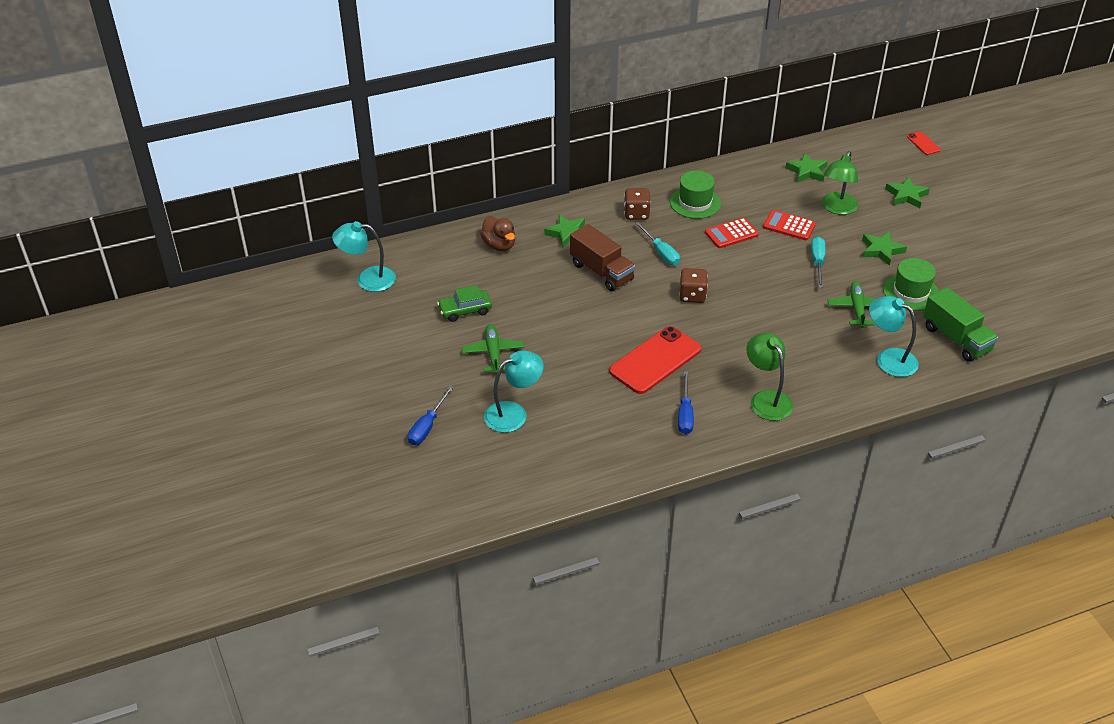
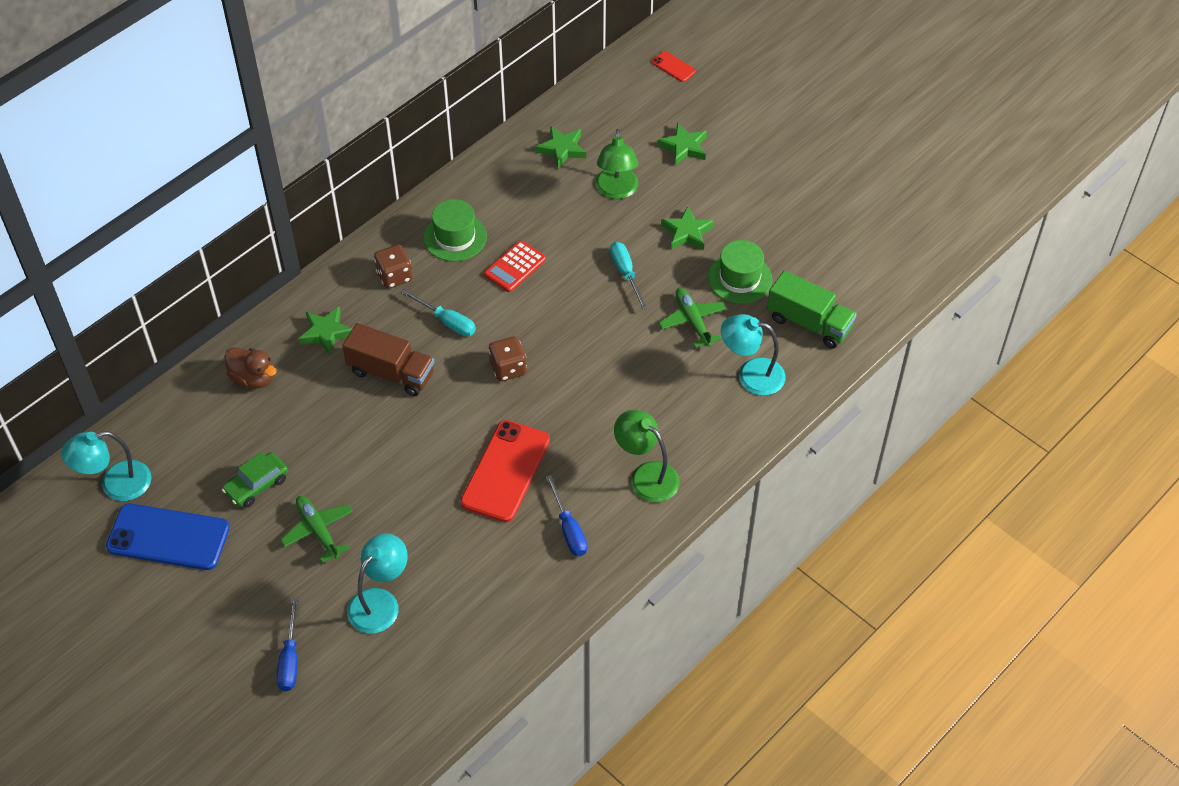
camera: 25 degrees left, 10 degrees up
red calculator [763,210,816,240] -> none
none -> blue phone [106,503,230,570]

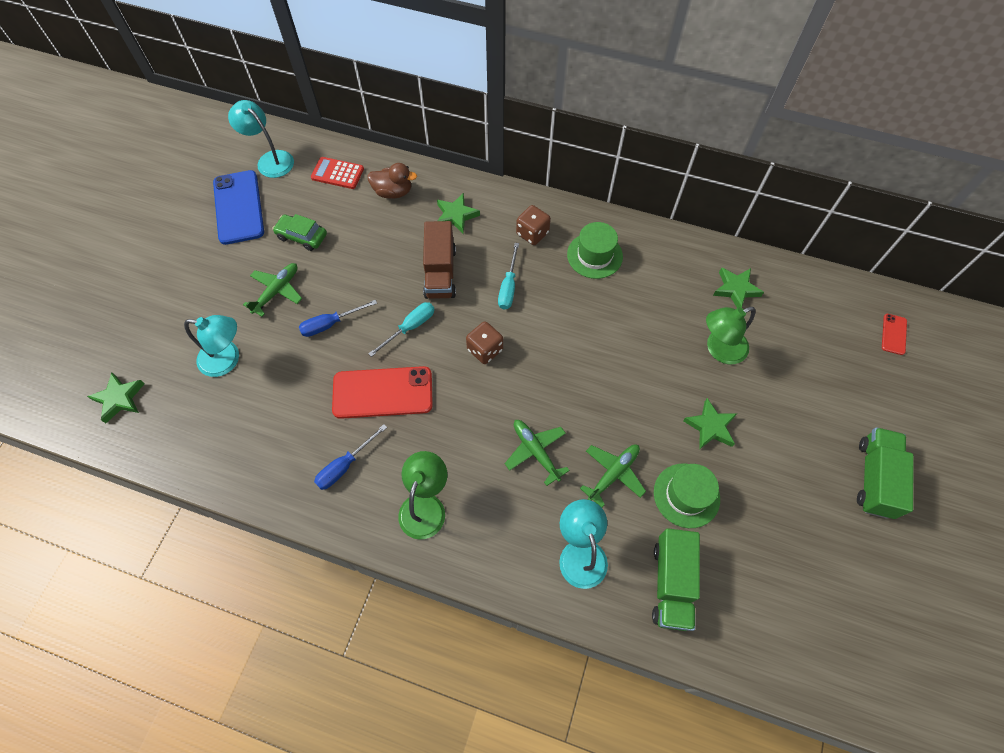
camera: 65 degrees right, 10 degrees up
brown duck [224,347,277,389] -> brown duck turned 90 degrees counterclockwise [367,163,417,199]
blue screwdriver [276,597,298,691] -> blue screwdriver moved to [299,300,377,337]
red calculator [484,241,546,292] -> red calculator moved to [311,157,364,189]
turquoise screwdriver [610,242,648,310] -> turquoise screwdriver moved to [368,302,435,357]
green star [658,123,707,165] -> green star moved to [87,372,145,423]
none -> green plane [505,420,570,486]
none -> green truck [857,427,914,519]

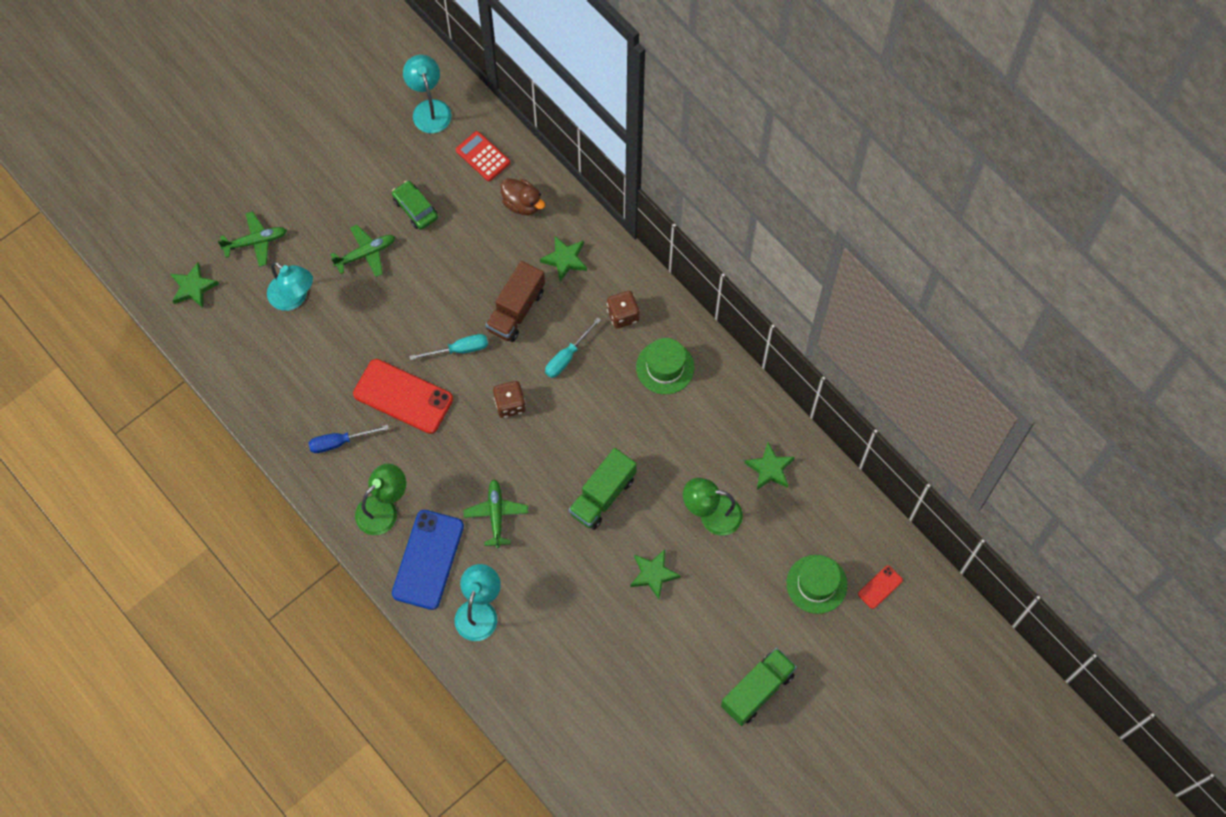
camera: 30 degrees right, 5 degrees up
blue phone [213,170,264,245] -> blue phone moved to [392,510,464,610]
blue screwdriver [299,300,377,337] -> none
green plane [580,445,646,508] -> green plane moved to [218,212,287,267]
green truck [652,528,700,631] -> green truck moved to [569,448,637,530]
green hat [654,464,720,528] -> green hat moved to [786,555,847,614]

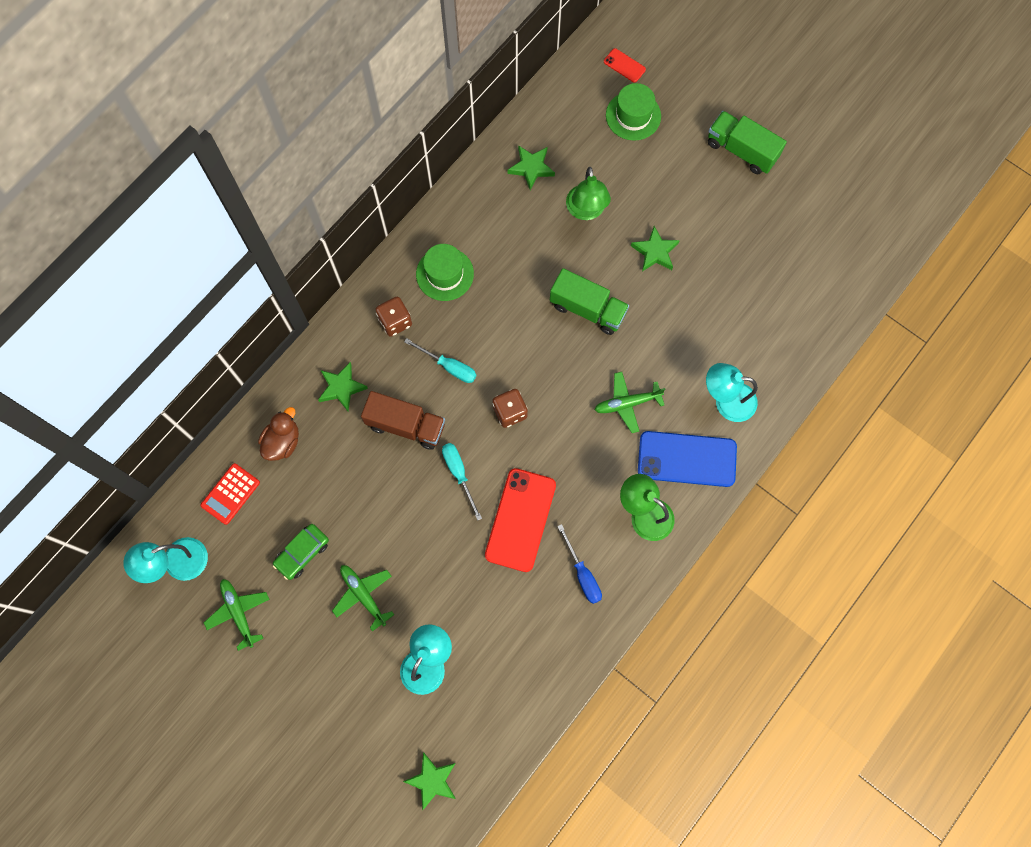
camera: 100 degrees left, 5 degrees up
green plane [218,212,287,267] -> green plane moved to [204,579,270,651]

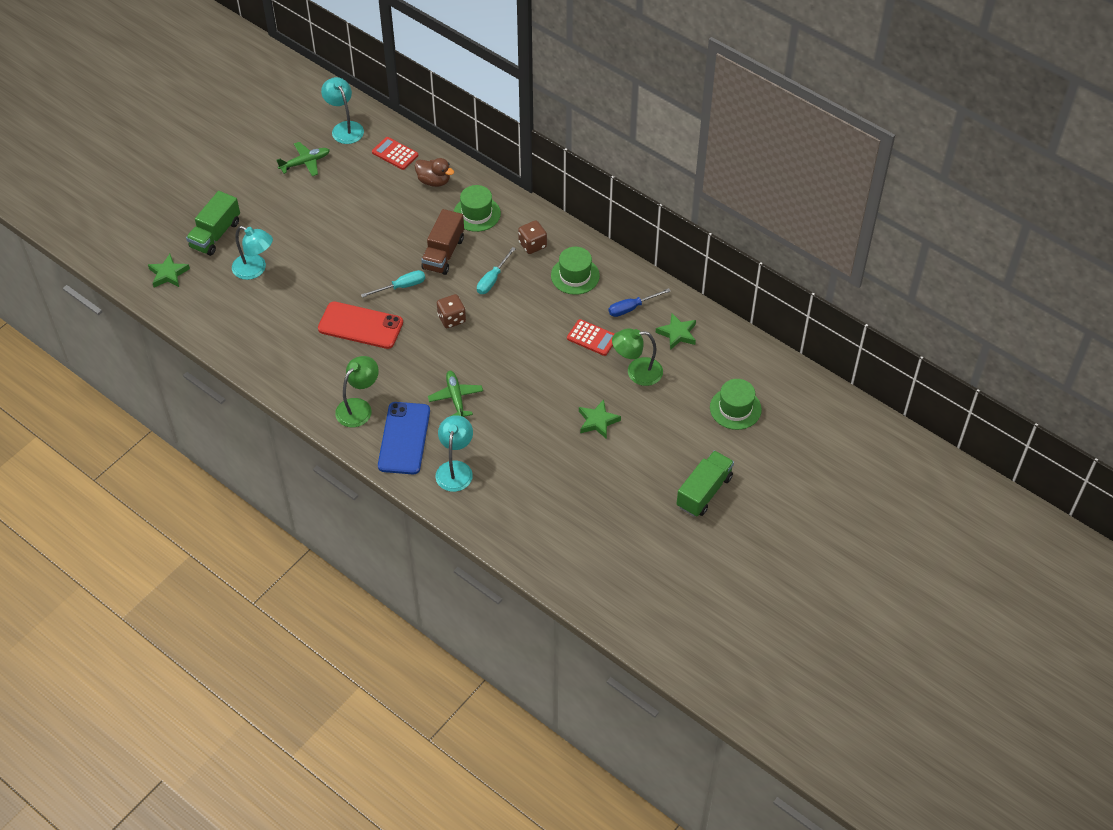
camera: 90 degrees right, 20 degrees down
green car [273,524,329,580] -> none
green star [318,362,368,411] -> green hat [453,185,501,232]
green plane [332,565,394,631] -> none
green truck [550,268,629,335] -> green truck moved to [186,191,240,256]
blue screwdriver [557,524,602,604] -> blue screwdriver moved to [609,288,671,317]
red phone [604,48,646,83] -> none
none -> red calculator [567,319,614,356]

